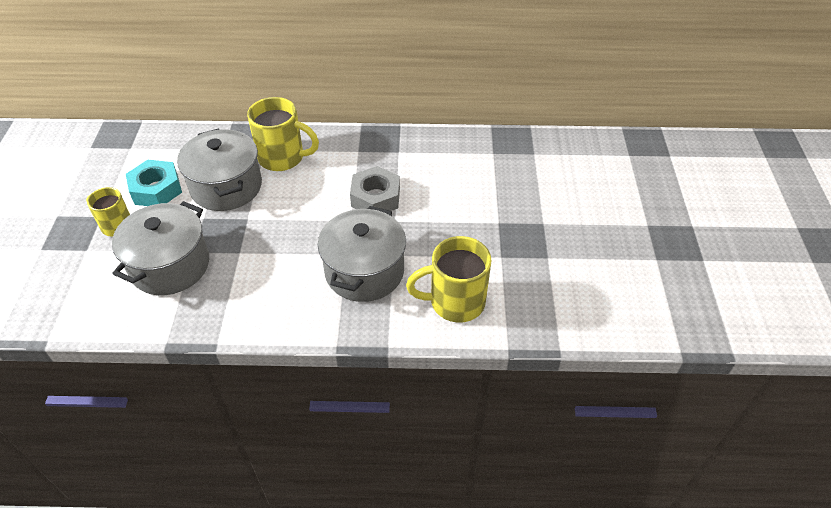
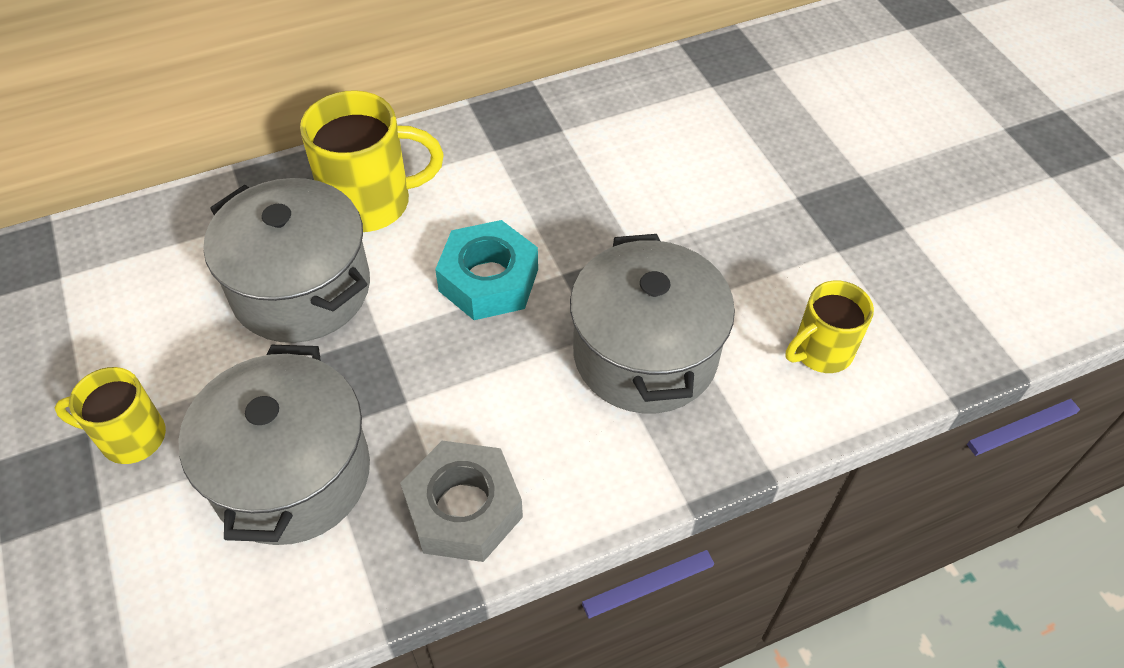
camera: 25 degrees left, 5 degrees up
turquoise nut [126,160,182,206] -> turquoise nut moved to [435,220,538,320]
grey nut [350,166,400,211] -> grey nut moved to [400,441,523,562]
yellow mug [406,236,492,322] -> yellow mug [786,280,874,373], size x0.63

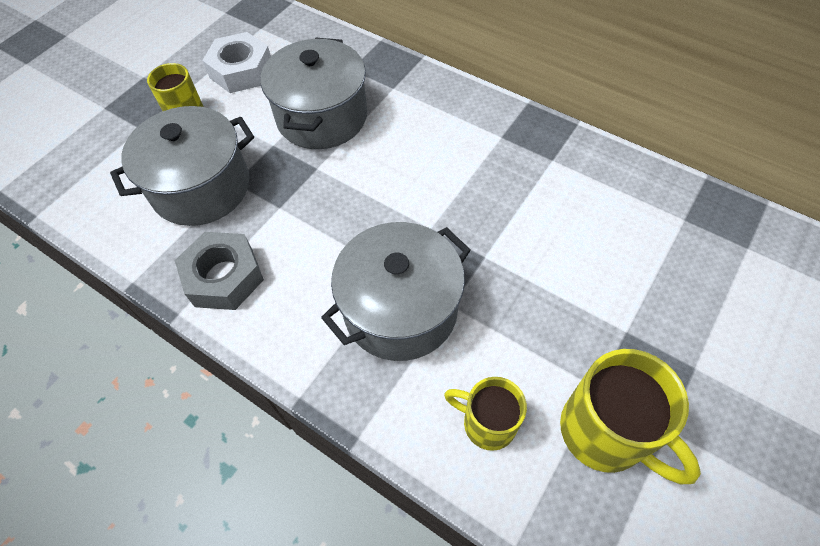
camera: 60 degrees right, 5 degrees up
yellow mug [300,90,444,232] -> yellow mug moved to [560,349,701,484]
turquoise nut [435,220,538,320] -> none
none -> white nut [202,32,271,93]

